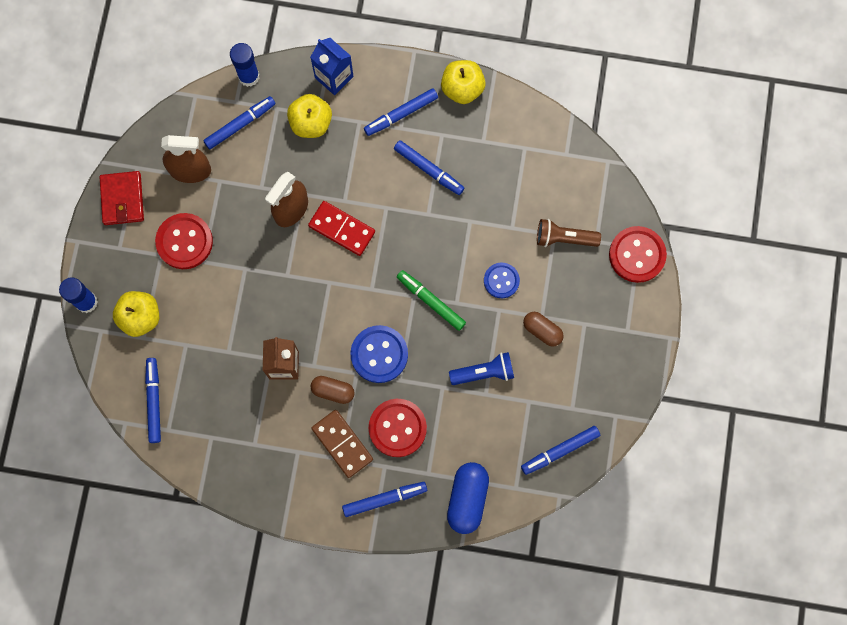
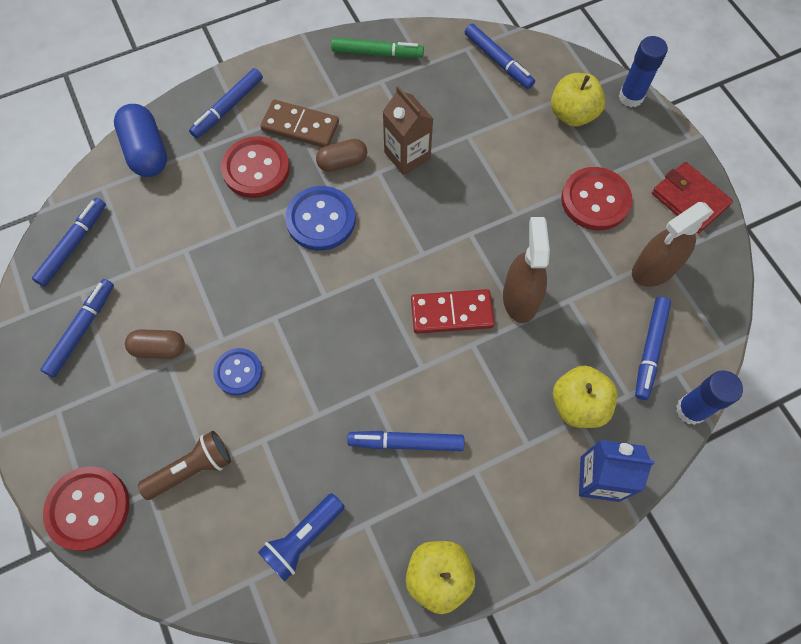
camera: 145 degrees right, 10 degrees down
blue marker [364,88,438,136] -> blue marker moved to [40,279,114,377]
green marker [397,270,466,331] -> green marker moved to [331,38,424,58]
blue flashlight [449,352,514,385] -> blue flashlight moved to [258,493,345,581]

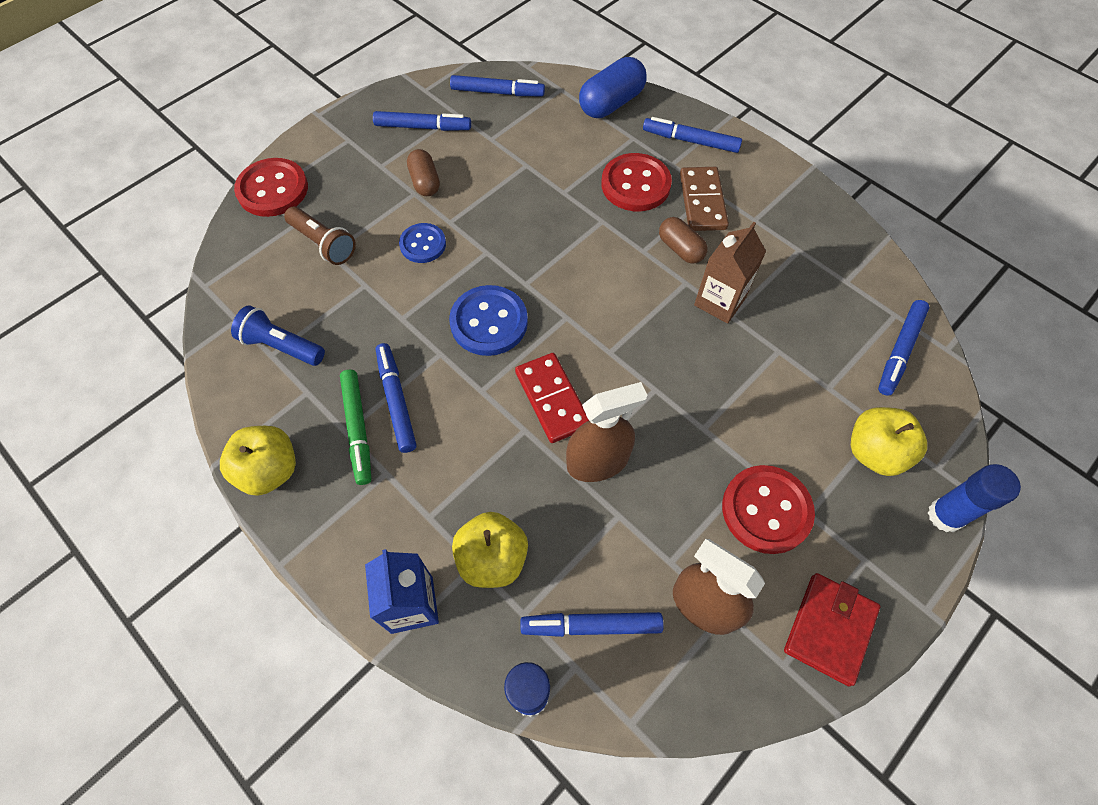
camera: 70 degrees right, 5 degrees down
blue button [285,186,355,251] -> blue button moved to [449,285,528,356]
green marker [331,38,424,58] -> green marker moved to [340,370,371,485]

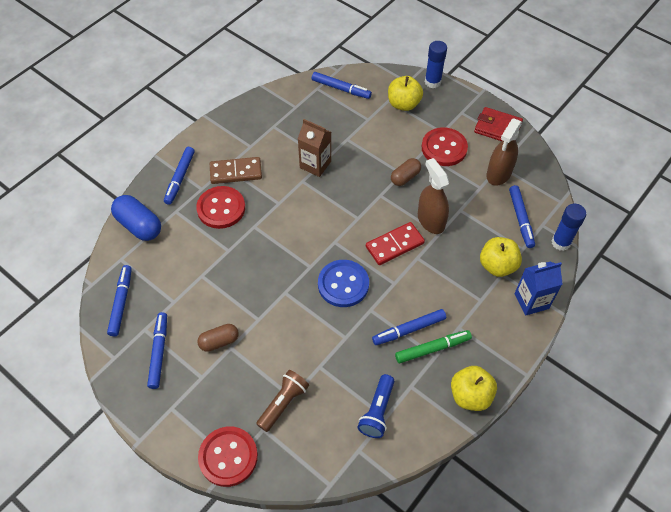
camera: 95 degrees left, 5 degrees down
blue button [399,223,446,263] -> none
brown capsule [659,217,708,264] -> brown capsule moved to [391,158,421,186]

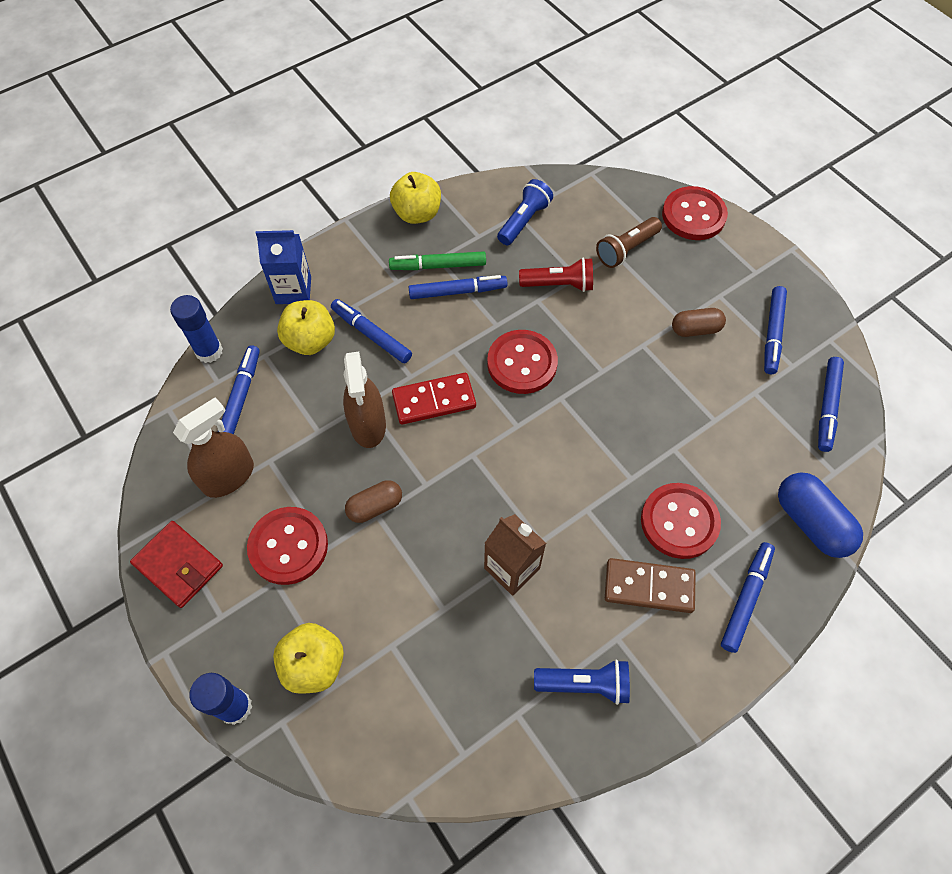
camera: 165 degrees left, 5 degrees up
blue marker [312,72,372,99] -> blue marker moved to [331,299,412,363]
blue button [318,260,369,307] -> red button [487,330,558,394]
none -> red flashlight [519,258,593,292]
none -> blue flashlight [534,659,630,705]

